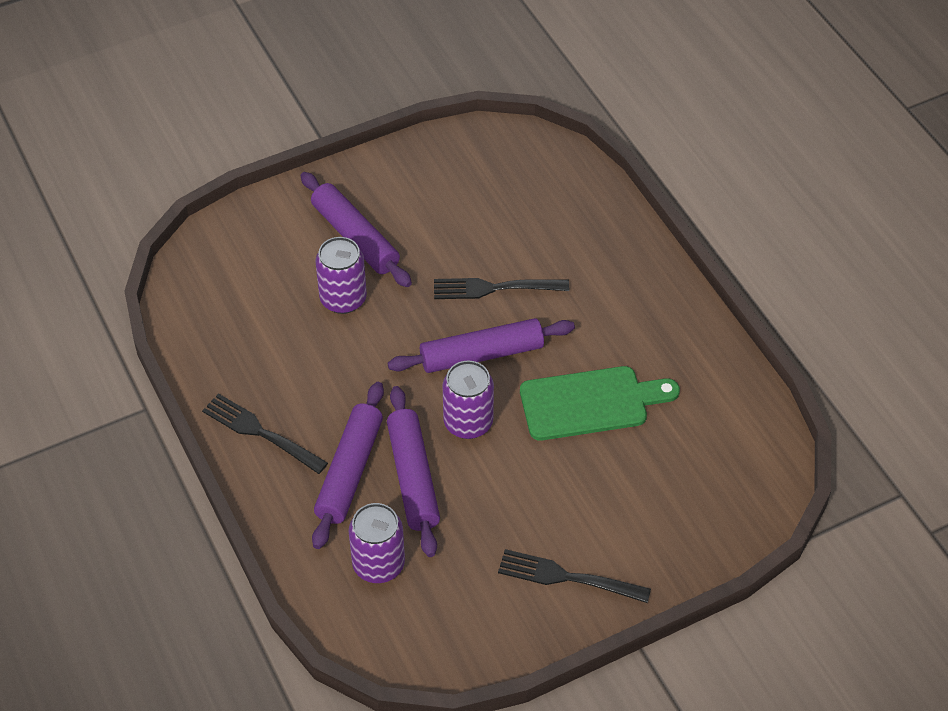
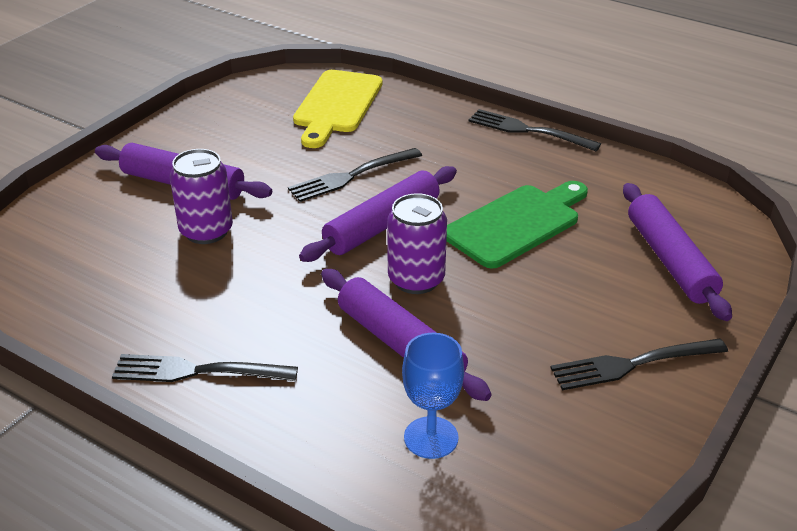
camera: 30 degrees left, 15 degrees down
purple rolling pin [312,382,384,549] -> purple rolling pin moved to [623,183,732,321]
purple can [349,503,405,583] -> blue goblet [402,333,464,459]
none -> yellow cutting board [293,70,382,148]
none -> black fork [469,109,601,151]

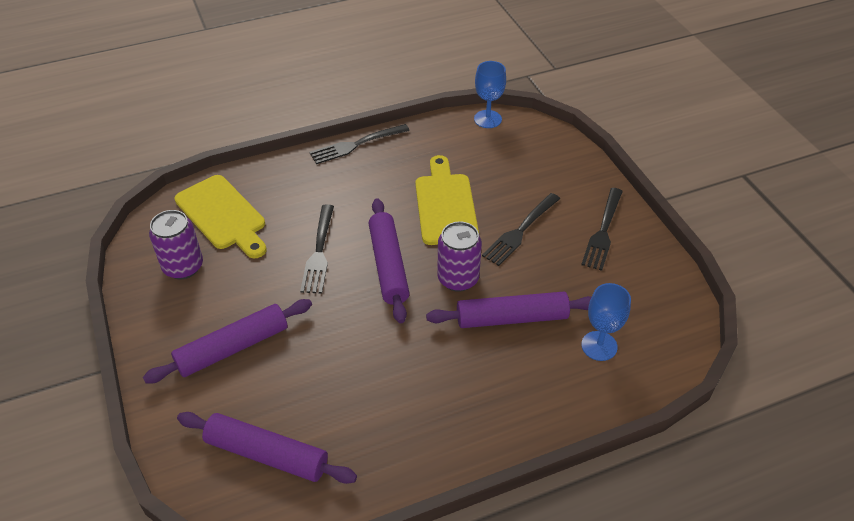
camera: 55 degrees left, 10 degrees up
black fork [112,354,298,382] -> black fork moved to [482,193,560,266]
purple can [170,149,233,244] -> purple can moved to [149,210,203,279]
green cutting board [446,181,588,269] -> yellow cutting board [415,155,479,245]
purple rolling pin [623,183,732,321] -> purple rolling pin moved to [177,412,357,484]
none -> blue goblet [474,61,506,128]

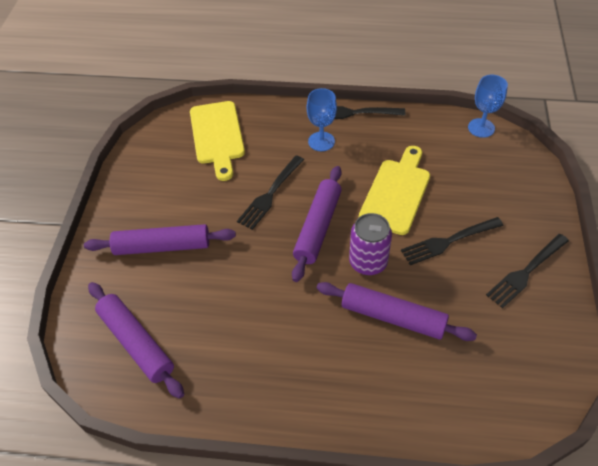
camera: 30 degrees right, 5 degrees up
purple can [149,210,203,279] -> none
blue goblet [581,283,631,361] -> blue goblet moved to [307,88,337,151]

